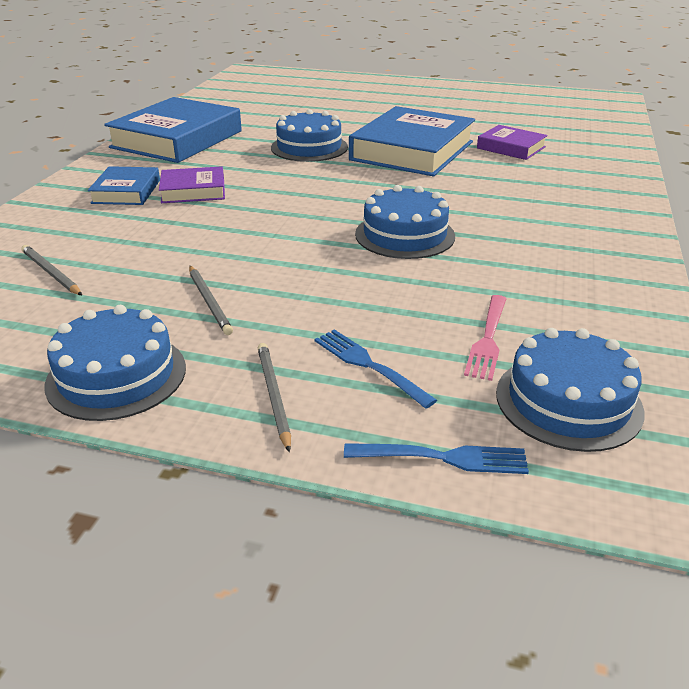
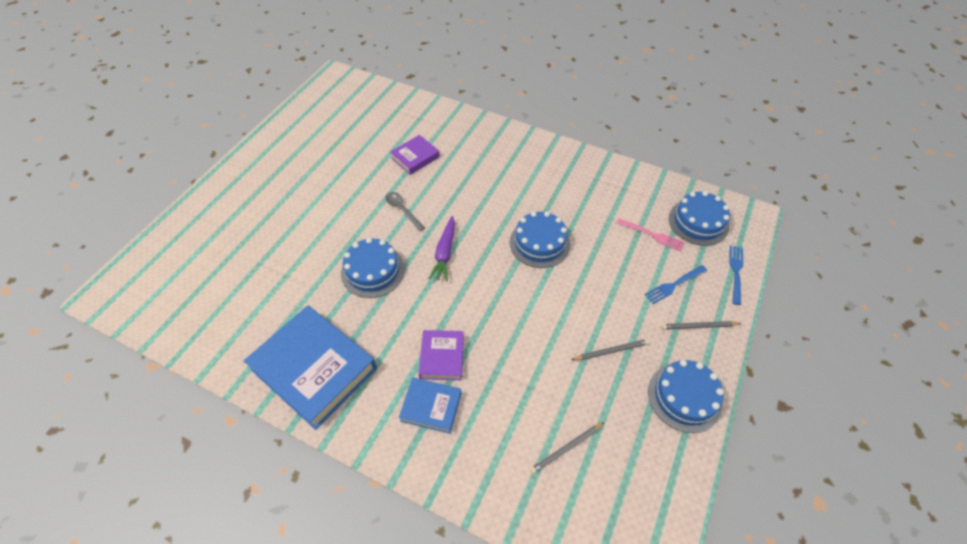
camera: 80 degrees left, 20 degrees up
blue book [349,106,475,176] -> grey spoon [385,192,425,231]
none -> purple carrot [428,216,455,281]

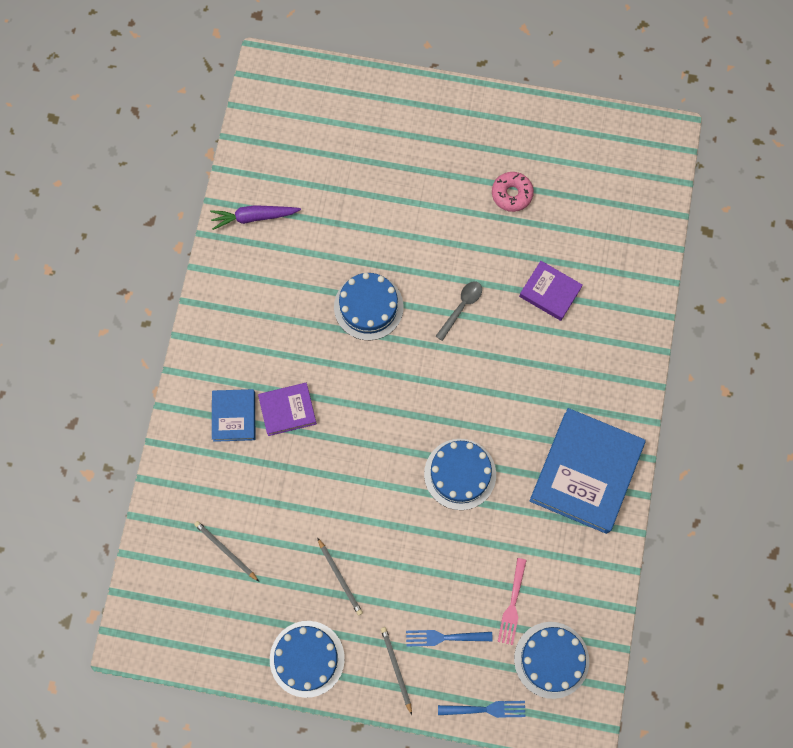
camera: 75 degrees right, 20 degrees up
blue book [244,306,377,430] -> blue book moved to [530,408,646,534]
purple carrot [428,216,455,281] -> purple carrot moved to [210,205,301,230]
blue fork [644,265,707,304] -> blue fork turned 45 degrees counterclockwise [406,630,493,647]
none -> pink donut [492,172,534,212]

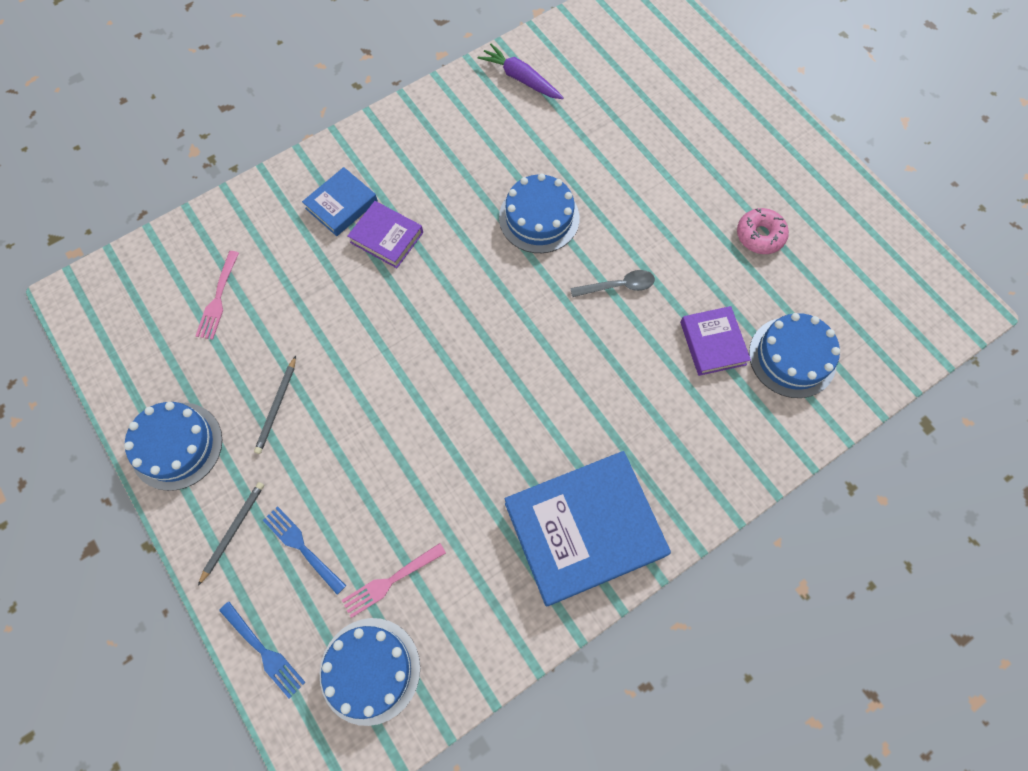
camera: 45 degrees right, 5 degrees down
grey pencil [194,521,259,581] -> pink fork [195,251,239,340]
blue cake [424,439,496,510] -> blue cake moved to [749,313,840,398]

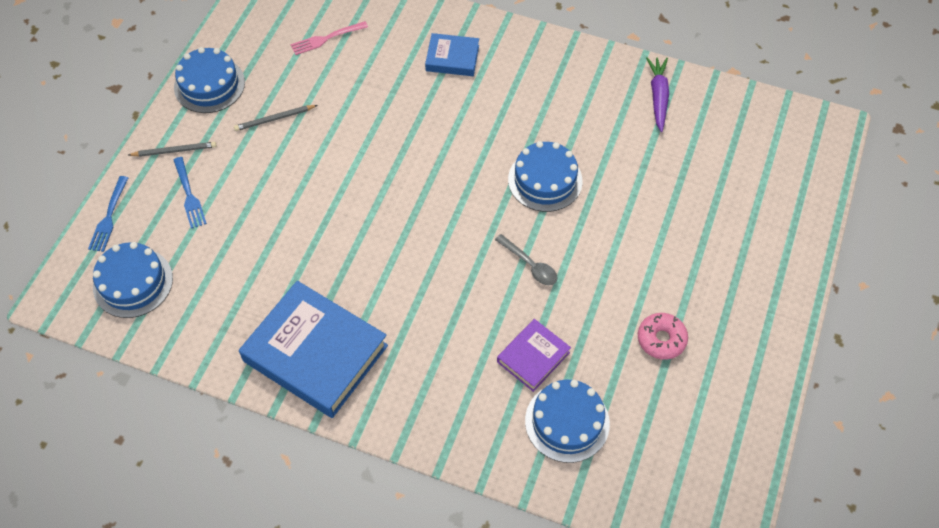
camera: 55 degrees right, 10 degrees down
blue fork [263,506,346,595] -> blue fork turned 150 degrees clockwise [174,157,207,229]
pink fork [342,543,446,618] -> none
purple book [348,201,423,268] -> none

